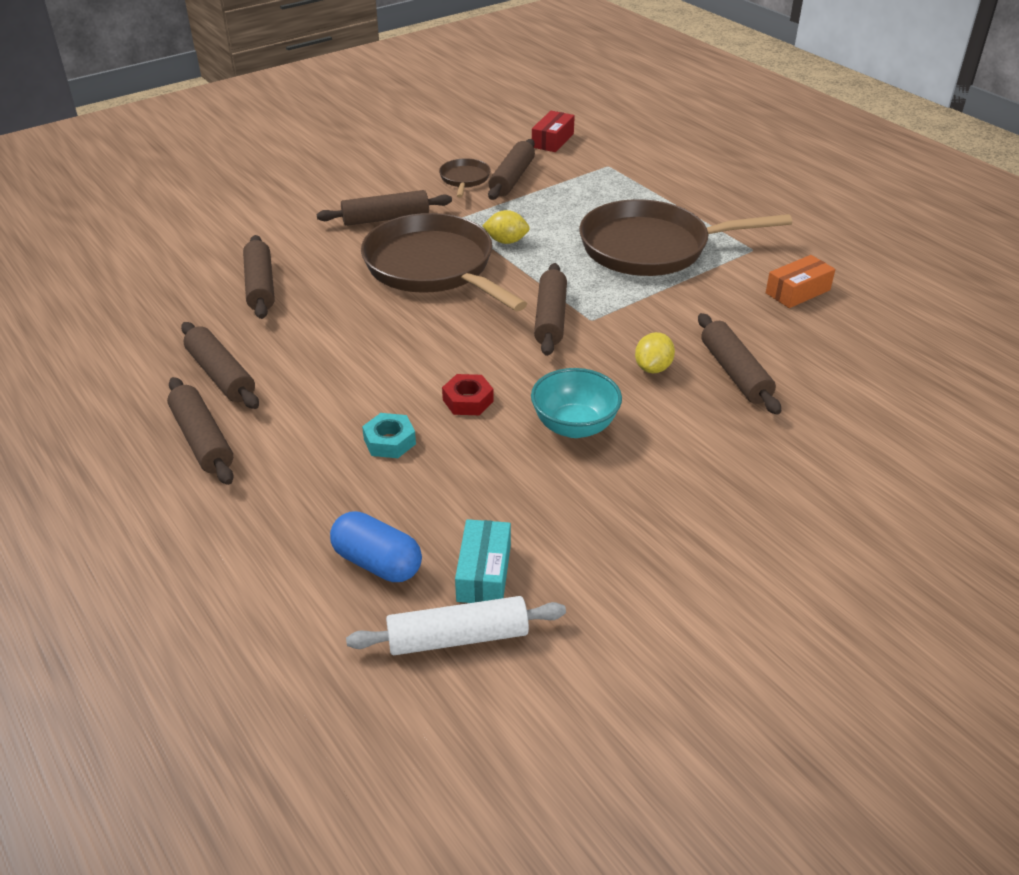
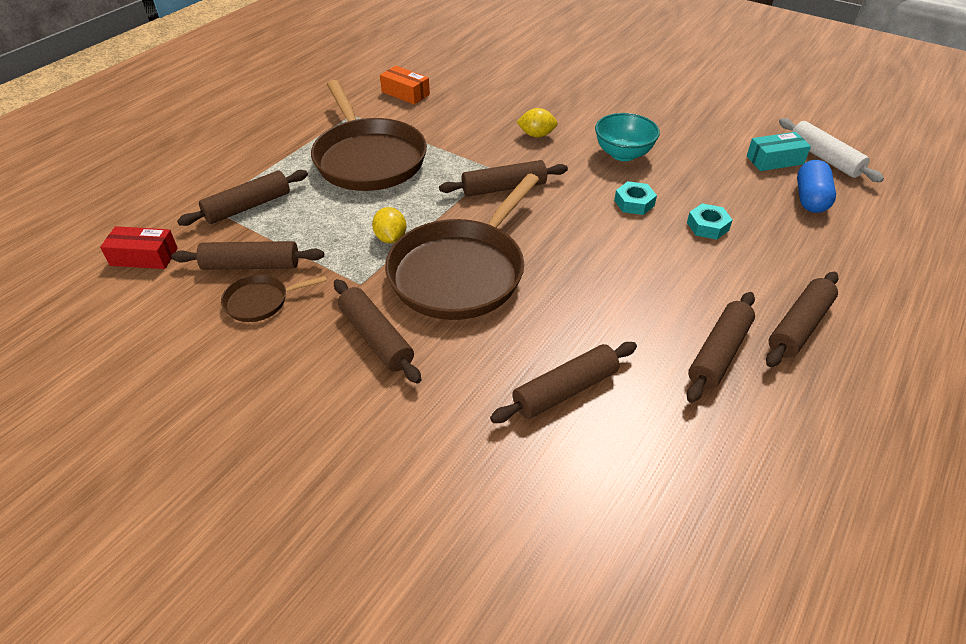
camera: 110 degrees left, 5 degrees up
red nut [442,374,494,415] -> turquoise nut [614,181,657,215]
brown rolling pin [698,313,781,415] -> brown rolling pin moved to [177,170,308,226]

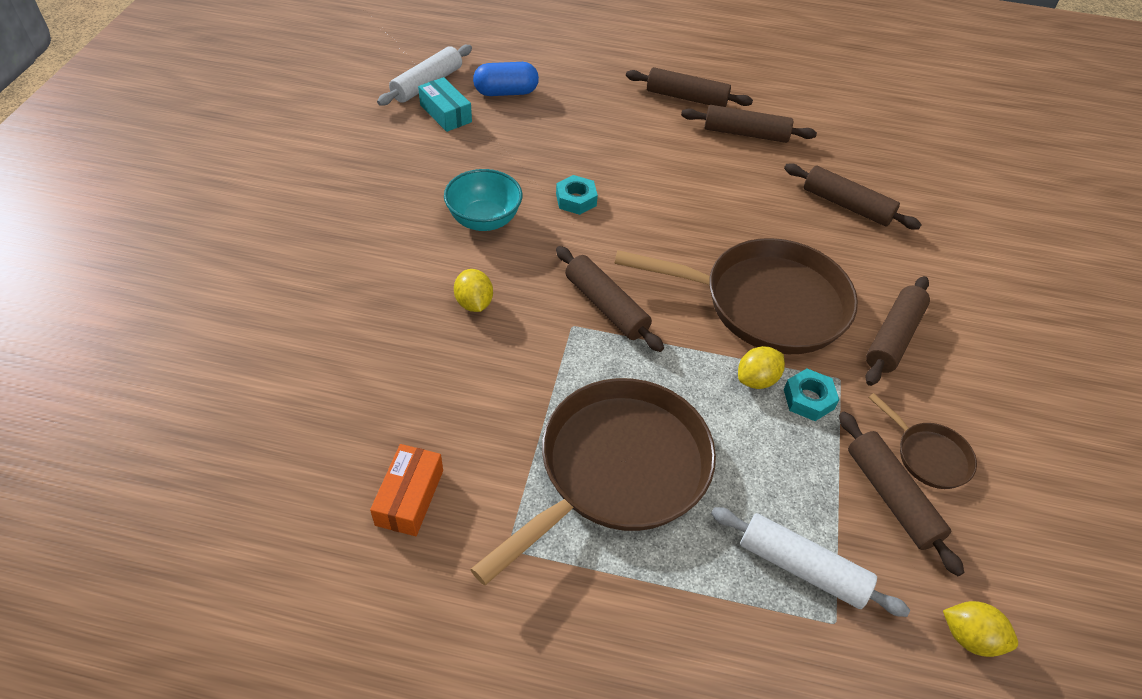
camera: 115 degrees left, 5 degrees up
red box [100,226,178,269] -> yellow lemon [943,601,1018,657]
brown rolling pin [177,170,308,226] -> white rolling pin [711,507,910,617]
turquoise nut [687,203,732,240] -> turquoise nut moved to [784,369,839,421]

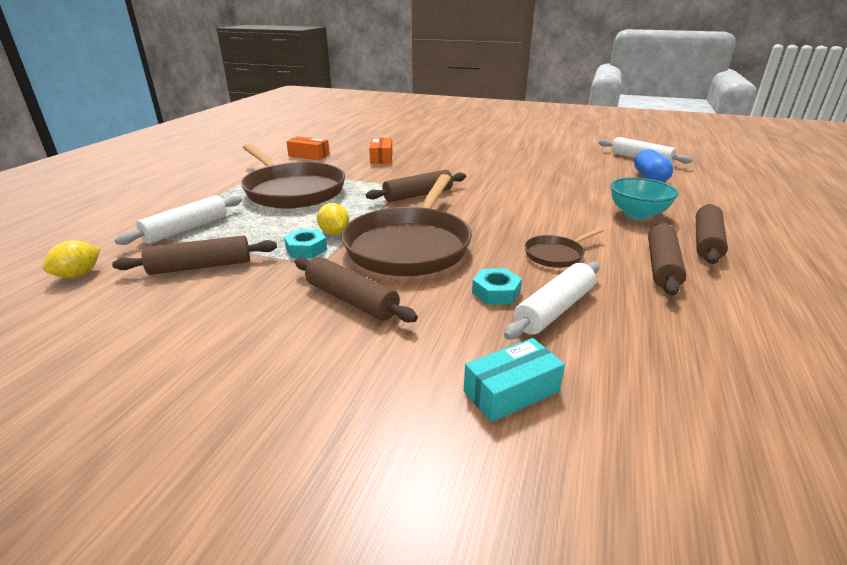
camera: 100 degrees right, 20 degrees down
turquoise box [418,77,472,132] -> turquoise box moved to [464,338,565,422]
turquoise bowl [444,169,523,231] -> turquoise bowl moved to [610,177,678,220]
yellow lemon [454,269,493,312] -> none
turquoise nut [556,175,598,215] -> turquoise nut moved to [472,268,522,305]
brown rolling pin [784,163,922,230] -> white rolling pin [504,262,599,340]
brown pan [868,393,977,489] -> brown pan moved to [524,228,603,268]
none -> orange box [369,138,393,164]

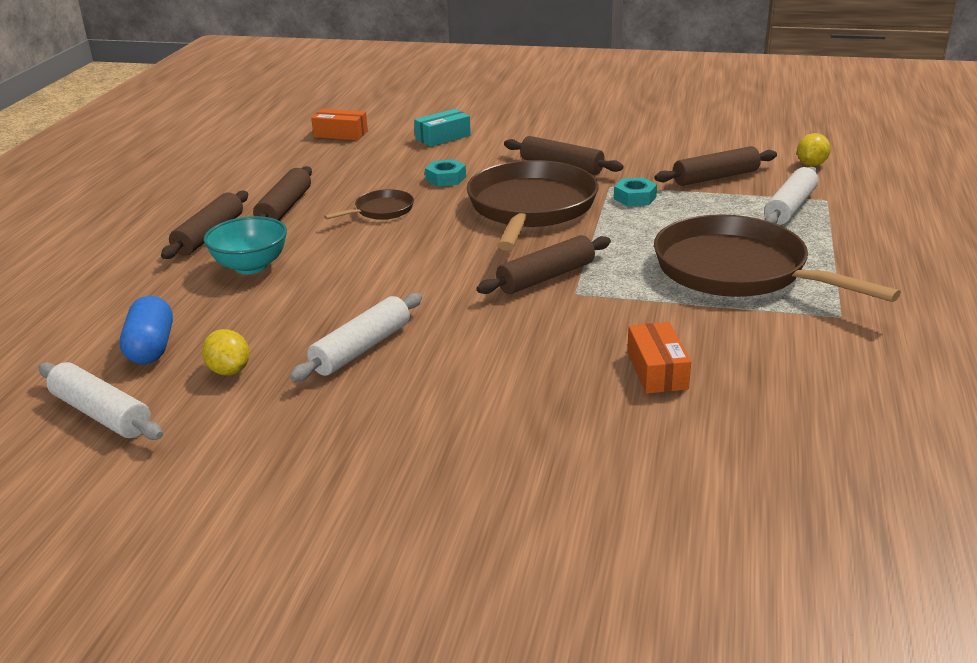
camera: 175 degrees right, 0 degrees up
orange box [286,136,330,160] -> orange box moved to [311,109,368,140]
yellow lemon [317,203,349,235] -> yellow lemon moved to [202,329,249,375]
white rolling pin [504,262,599,340] -> white rolling pin moved to [290,293,422,381]

